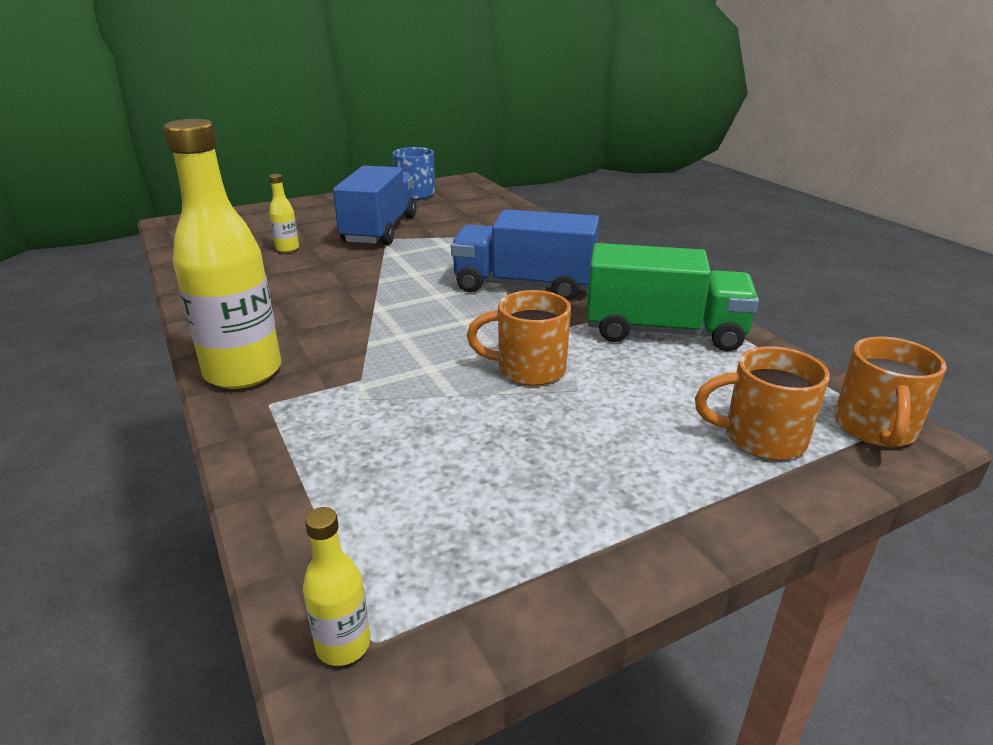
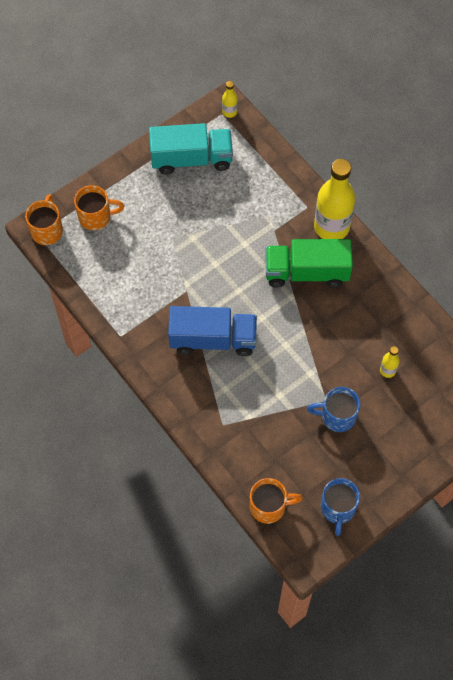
camera: 170 degrees right, 35 degrees up
blue truck [333,166,417,245] -> blue mug [307,387,361,432]
orange mug [467,290,571,386] -> orange mug moved to [250,478,303,524]
green truck [586,243,759,351] -> green truck moved to [265,239,353,288]
none -> turquoise truck [149,123,233,175]

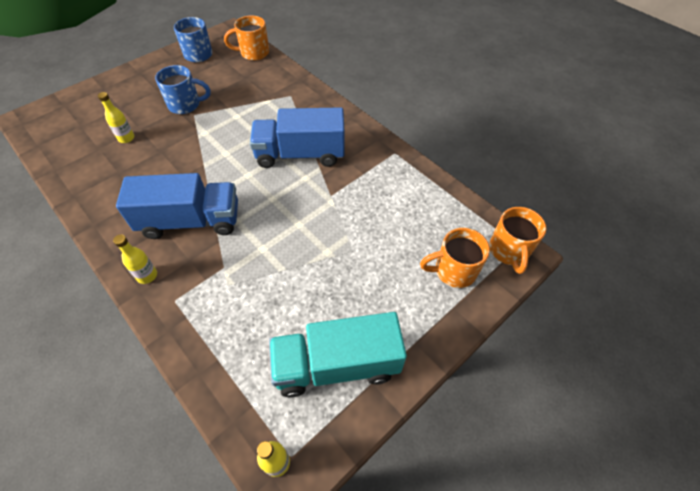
camera: 175 degrees right, 10 degrees down
green truck [265,239,353,288] -> blue truck [116,173,238,239]
yellow bottle [314,159,355,239] -> yellow bottle [113,234,157,284], size x0.44

